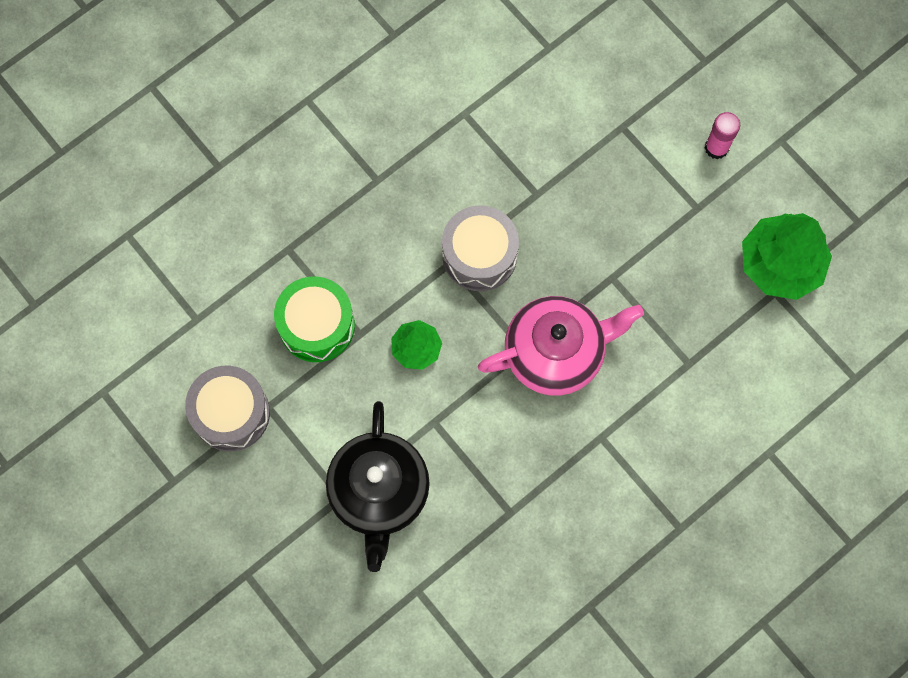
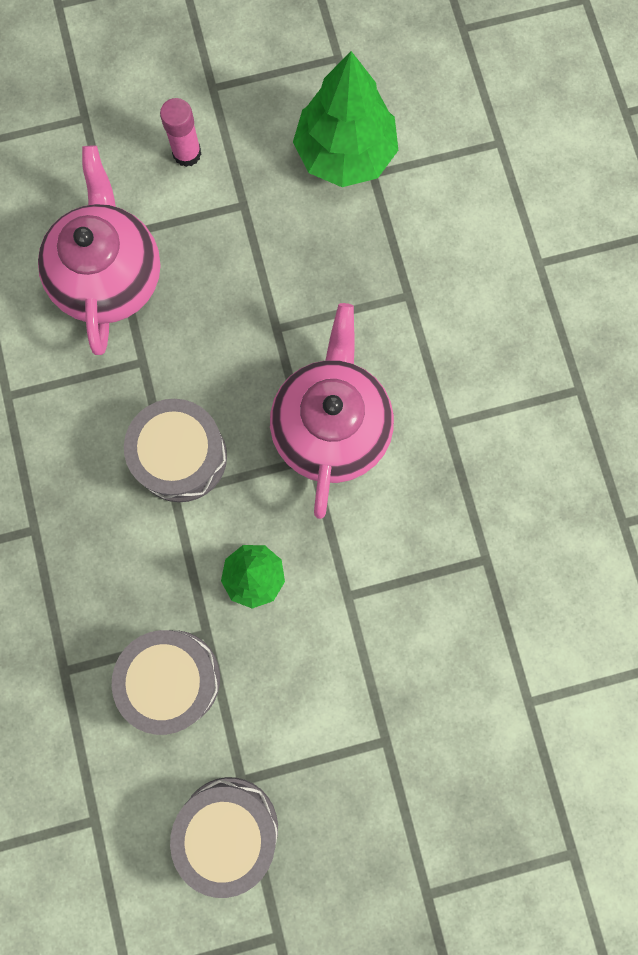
camera: 65 degrees left, 5 degrees up
green drum [274,276,355,362] -> grey drum [112,630,220,735]
black teapot [326,401,430,572] -> none
none -> pink teapot [38,146,161,355]

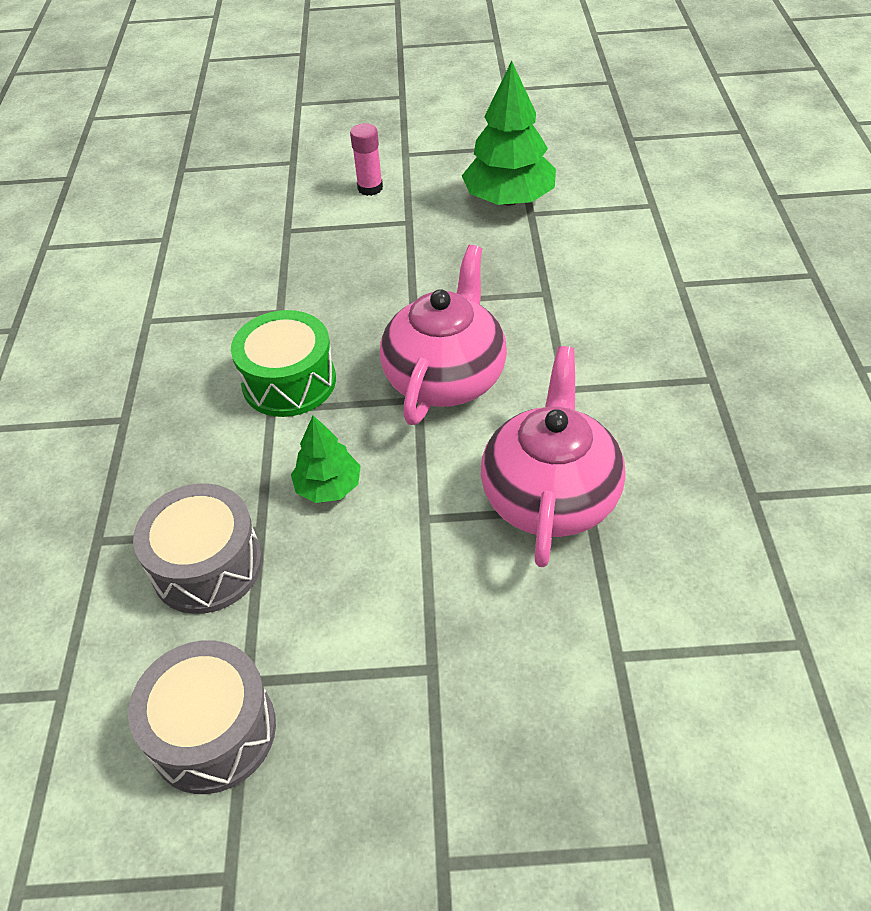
camera: 15 degrees right, 30 degrees down
pink teapot [38,146,161,355] -> pink teapot moved to [481,346,626,567]
grey drum [124,399,227,502] -> green drum [231,310,336,417]

